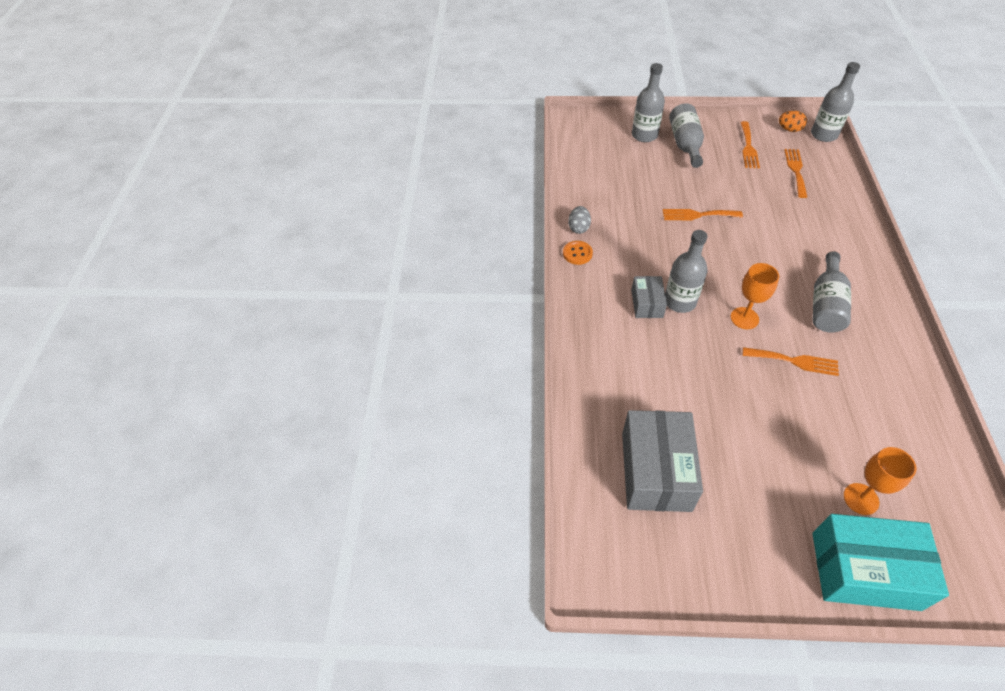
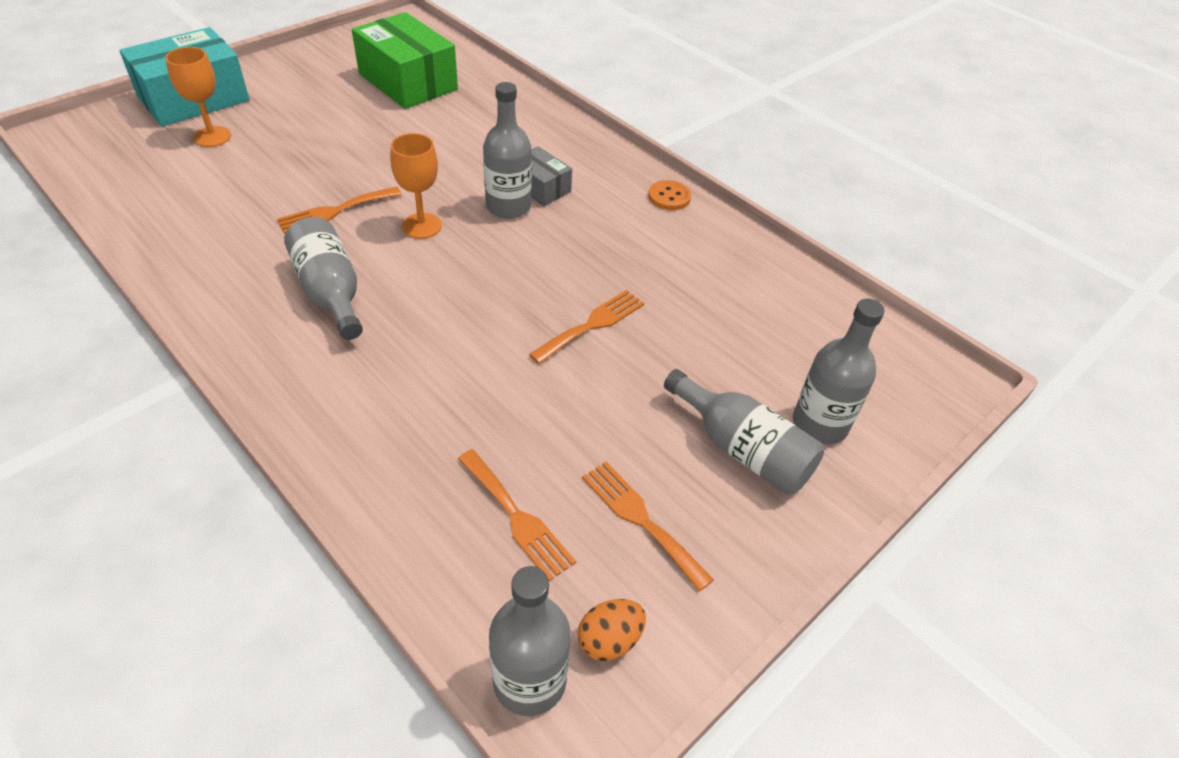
camera: 130 degrees right, 5 degrees down
grey egg [568,206,591,234] -> none
grey box [622,410,703,512] -> green box [352,12,458,109]

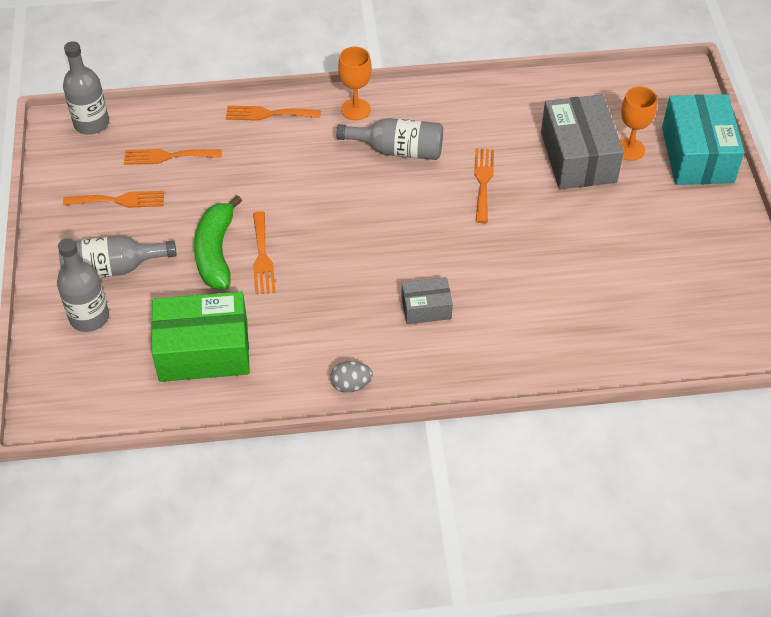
camera: 130 degrees right, 5 degrees up
green box [352,12,458,109] -> green box moved to [151,291,250,382]
orange goblet [390,133,442,239] -> orange goblet moved to [338,47,372,120]
grey bottle [483,82,532,219] -> none
orange egg [578,599,646,661] -> none
orange button [648,180,691,210] -> grey egg [330,361,373,393]
none -> green banana [194,195,242,289]
none -> orange fork [226,105,321,121]
none -> grey box [541,94,624,189]

